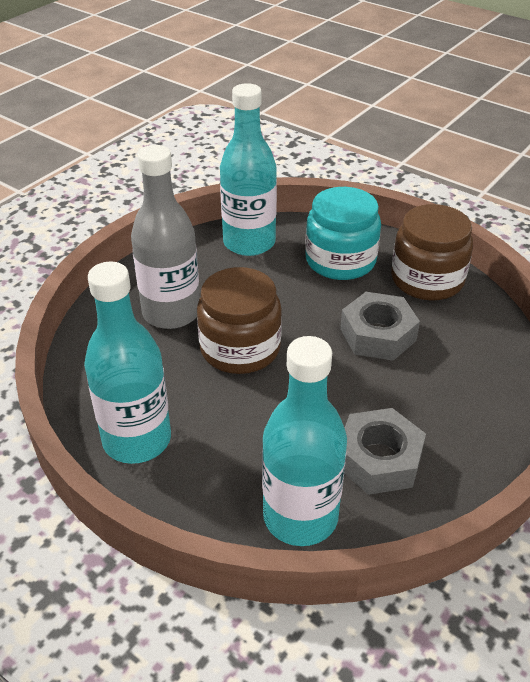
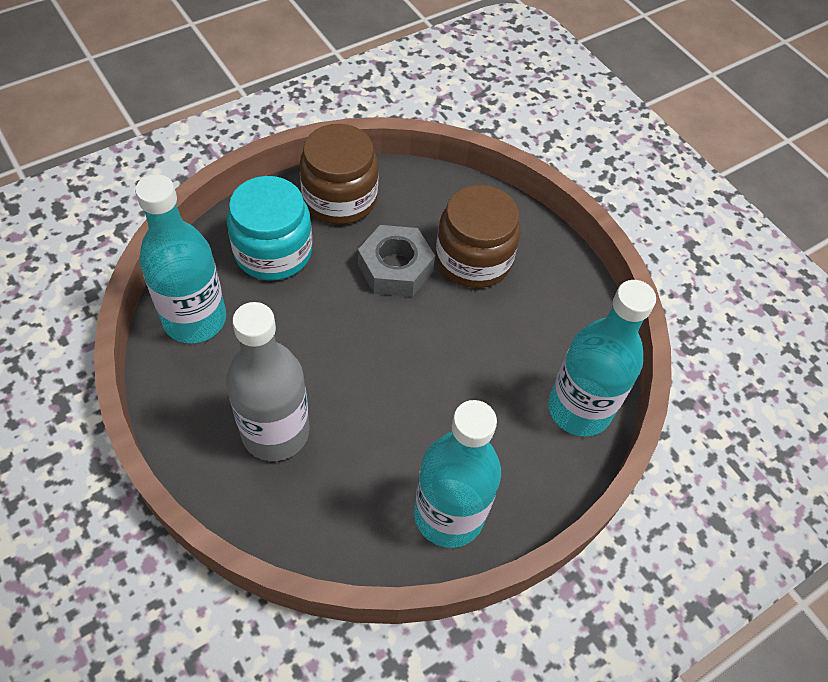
camera: 75 degrees left, 15 degrees up
brown jar [197,267,282,374] -> brown jar moved to [436,185,521,288]
grey nut [344,408,426,495] -> none

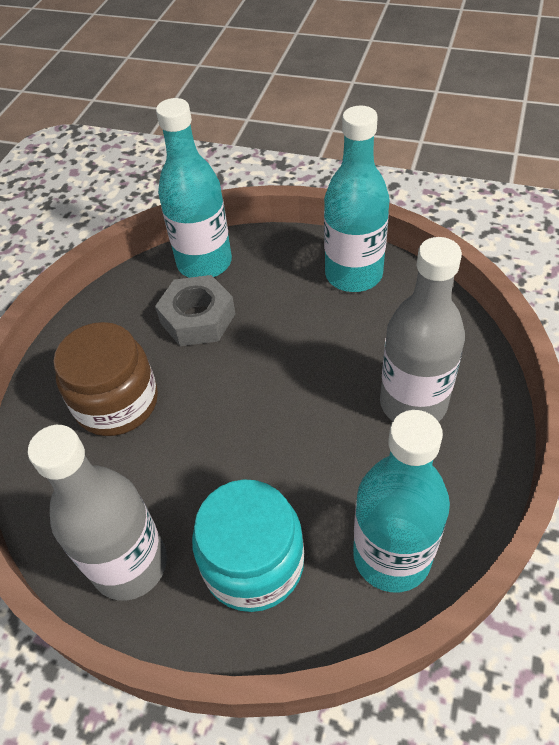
camera: 120 degrees left, 5 degrees down
brown jar [299,124,379,225] -> grey bottle [28,425,167,601]
grey nut [358,225,435,297] -> grey nut moved to [155,275,235,346]

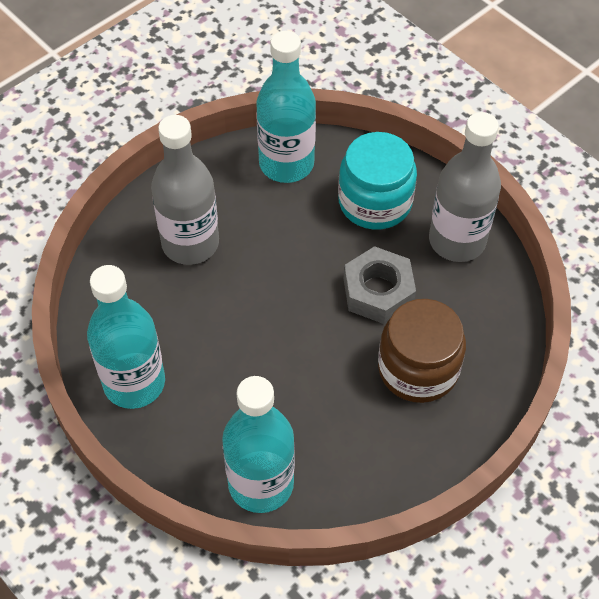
camera: 155 degrees left, 5 degrees up
grey nut [155,275,235,346] -> grey nut moved to [344,246,416,324]

